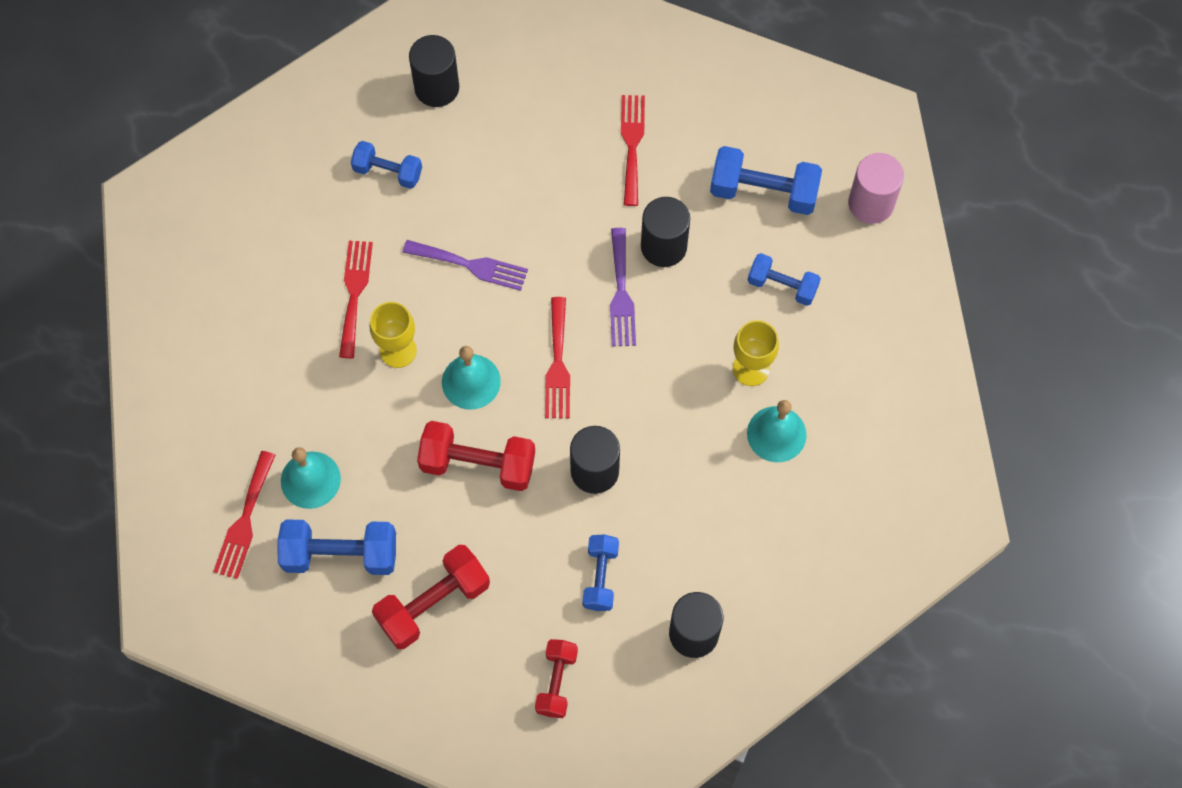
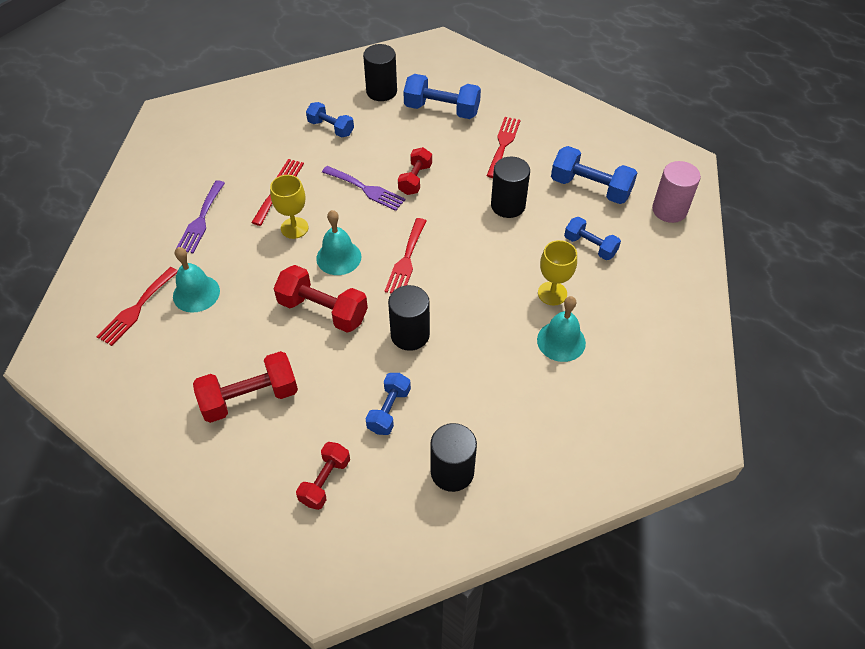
camera: 15 degrees right, 15 degrees down
blue dumbbell [278,519,396,575] -> blue dumbbell moved to [403,74,481,119]
purple fork [610,228,636,346] -> purple fork moved to [176,180,225,253]
none -> red dumbbell [398,147,432,195]

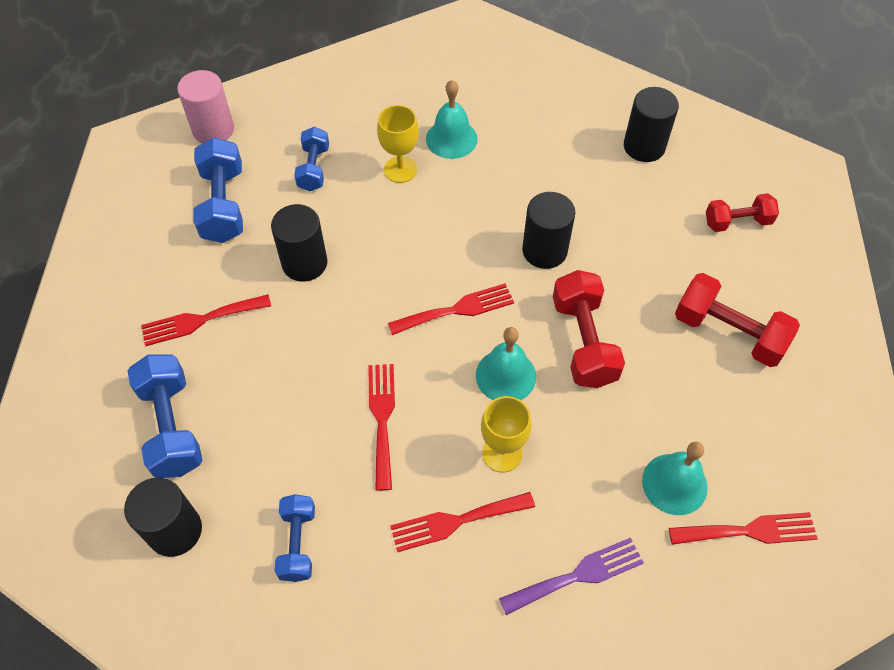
camera: 125 degrees left, 5 degrees up
purple fork [322,166,406,211] -> red fork [368,364,395,491]
blue dumbbell [366,373,411,435] -> none
red dumbbell [398,147,432,195] -> none

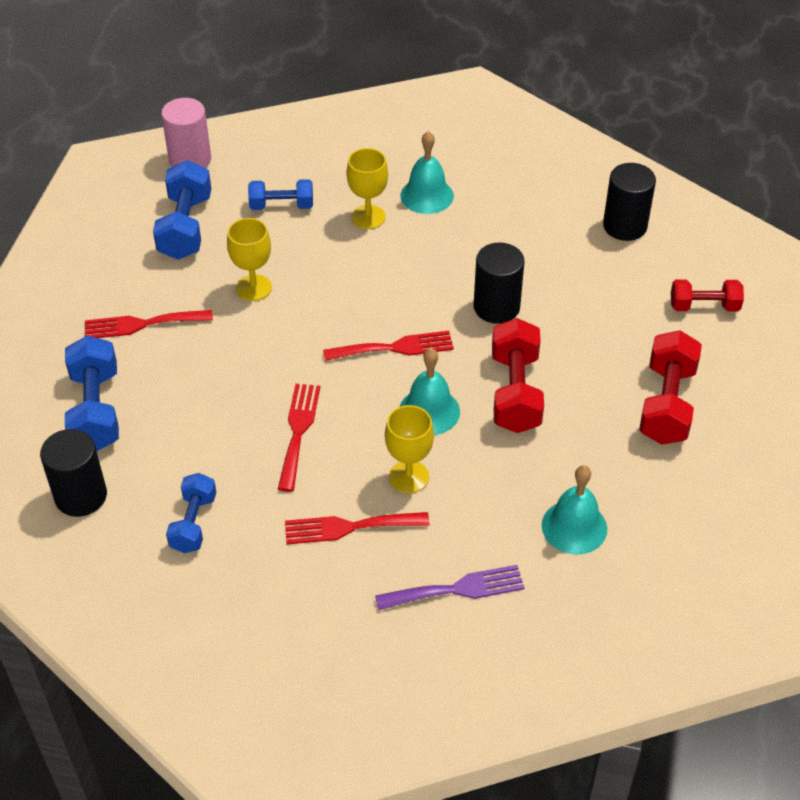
camera: 10 degrees right, 10 degrees down
black cylinder [271,204,328,282] -> yellow goblet [227,218,272,301]
blue dumbbell [294,127,329,191] -> blue dumbbell turned 75 degrees clockwise [248,179,313,210]
red fork [669,512,818,545] -> none
red dumbbell [675,273,800,367] -> red dumbbell turned 60 degrees clockwise [639,330,702,445]

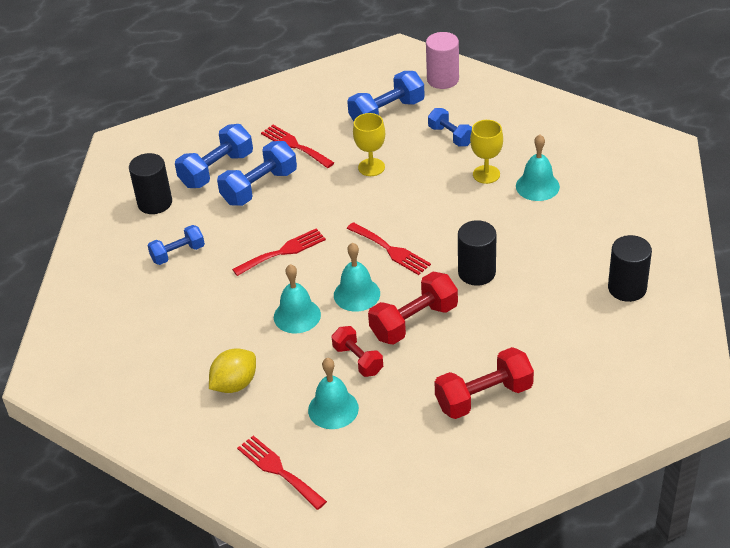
camera: 55 degrees right, 5 degrees down
red fork [285,512,429,544] -> red fork moved to [237,436,327,510]
purple fork [375,565,525,610] -> yellow lemon [209,348,256,393]
yellow goblet [385,405,434,493] -> turquoise bell [274,264,321,333]
red dumbbell [671,279,744,312] -> red dumbbell moved to [332,326,383,377]
none -> blue dumbbell [217,141,297,206]

